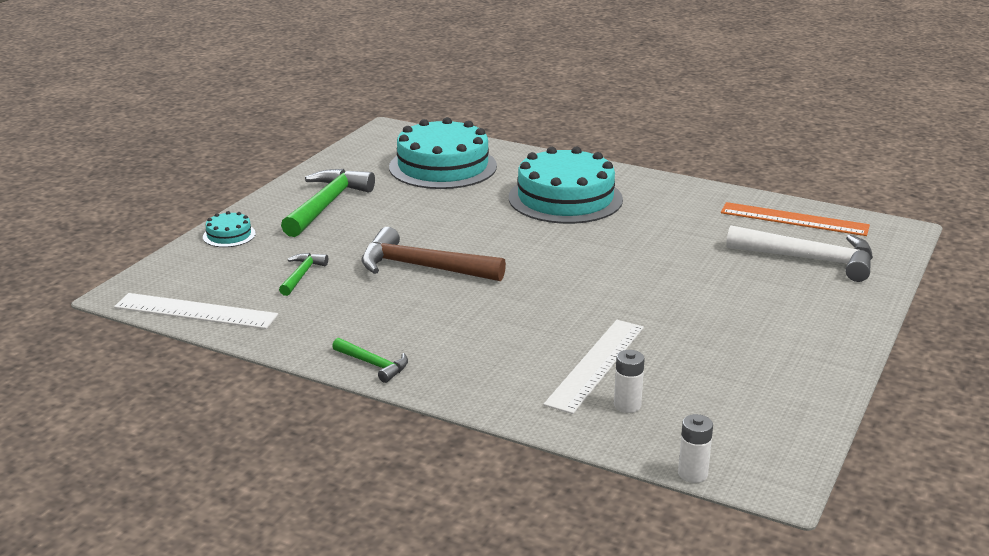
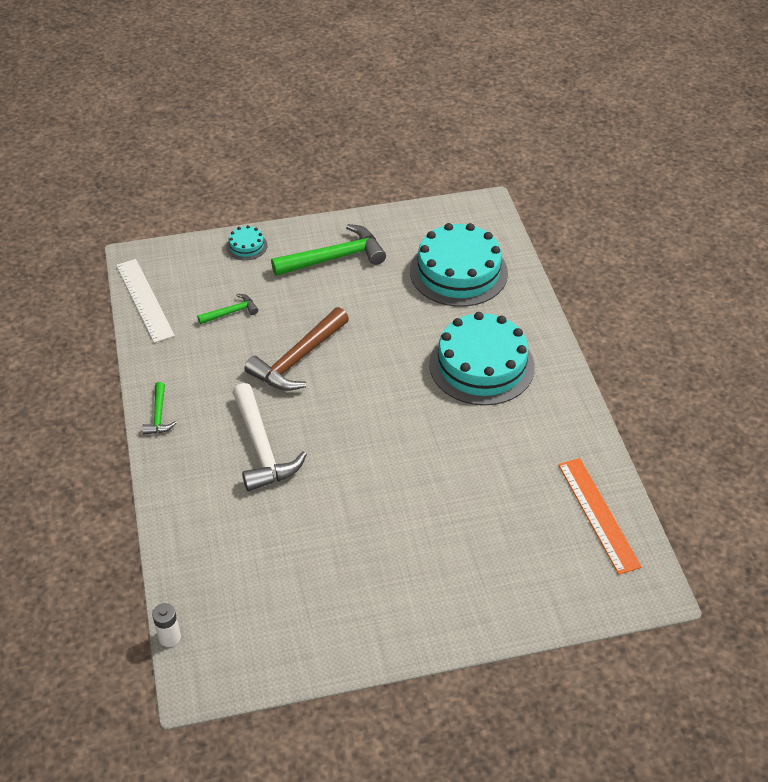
camera: 50 degrees right, 20 degrees up
brown hammer [362,227,506,281] -> brown hammer turned 120 degrees counterclockwise [244,307,349,391]
white ruler [543,320,644,414] -> none
white battery [614,350,645,413] -> none
white hammer [726,225,873,282] -> white hammer moved to [233,383,307,491]

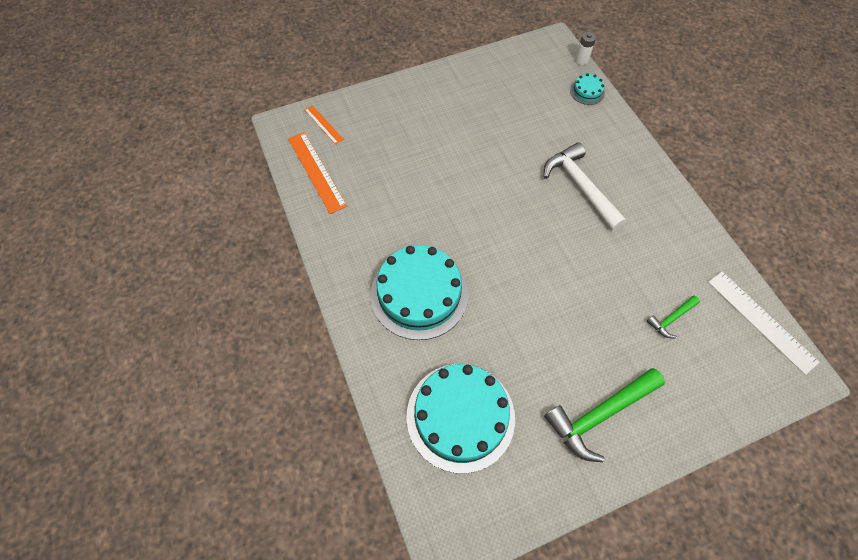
camera: 170 degrees right, 15 degrees up
green hammer [142,382,177,435] -> none
turquoise cake [226,225,267,260] -> turquoise cake moved to [570,73,605,105]
brown hammer [244,307,349,391] -> none
none -> orange ruler [304,105,344,145]

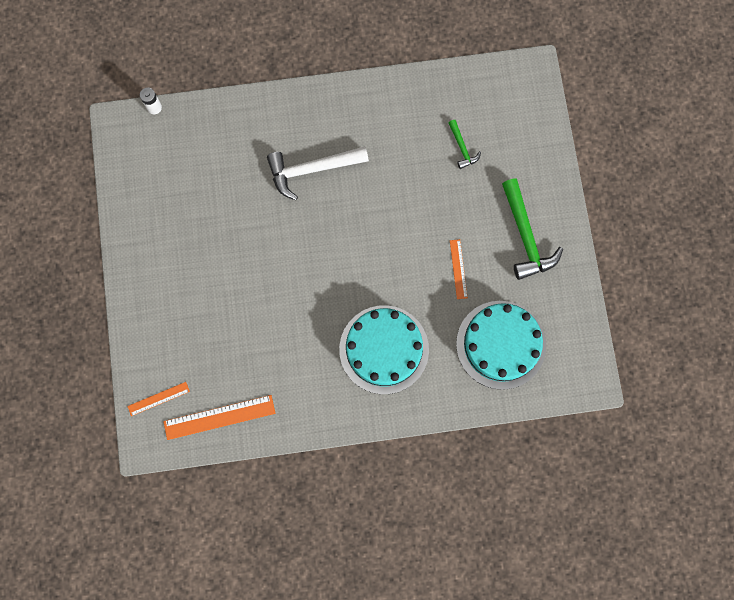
camera: 75 degrees left, 15 degrees up
turquoise cake [570,73,605,105] -> none
white ruler [708,271,820,375] -> none
none -> orange ruler [450,239,468,299]

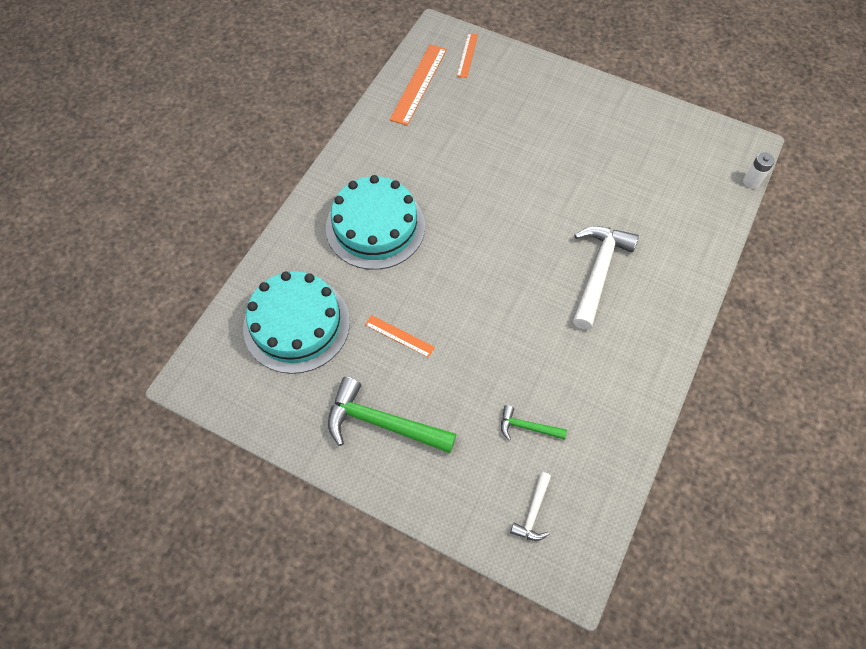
camera: 125 degrees right, 15 degrees down
none -> white hammer [510,472,551,541]

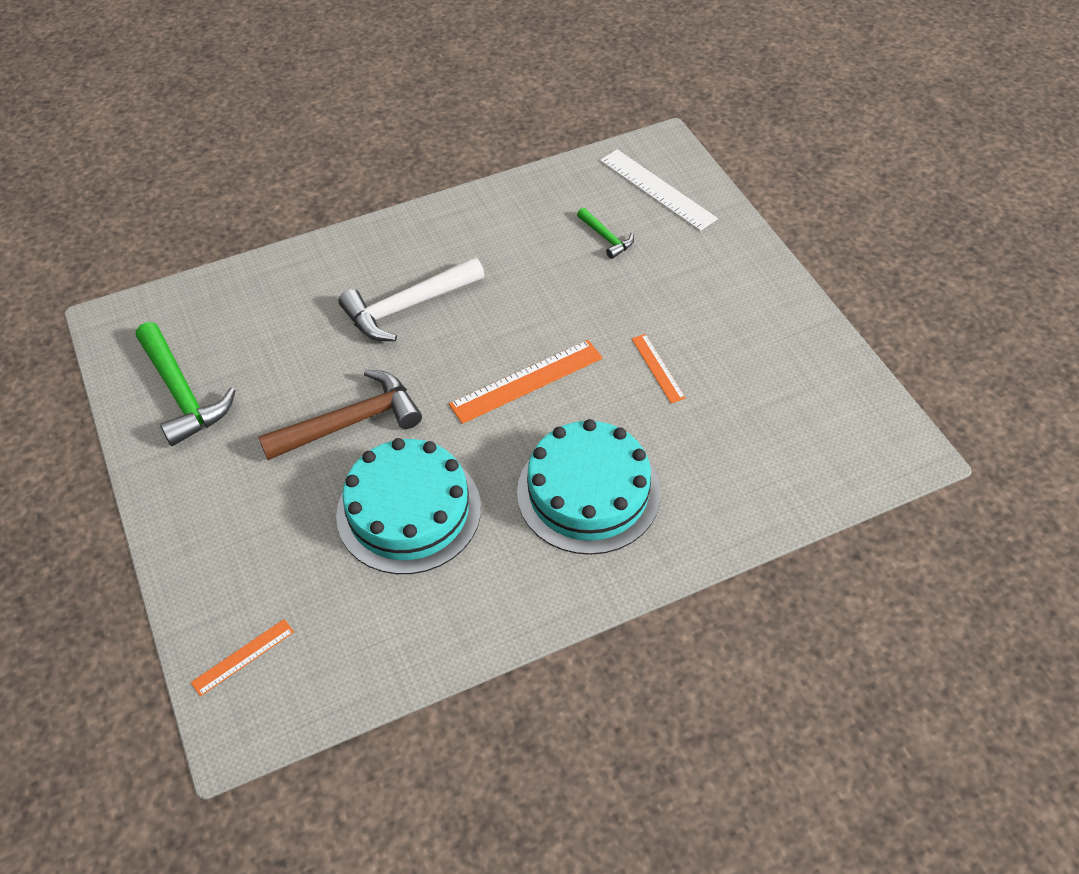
camera: 140 degrees left, 10 degrees down
turquoise cake [243,271,350,374] -> turquoise cake moved to [336,438,481,574]
green hammer [328,377,456,453] -> green hammer moved to [136,322,236,446]
orange ruler [390,44,447,126] -> orange ruler moved to [449,340,603,424]
white hammer [510,472,551,541] -> white ruler [600,149,718,231]
white battery [743,152,775,189] -> none
none -> brown hammer [258,369,422,460]

